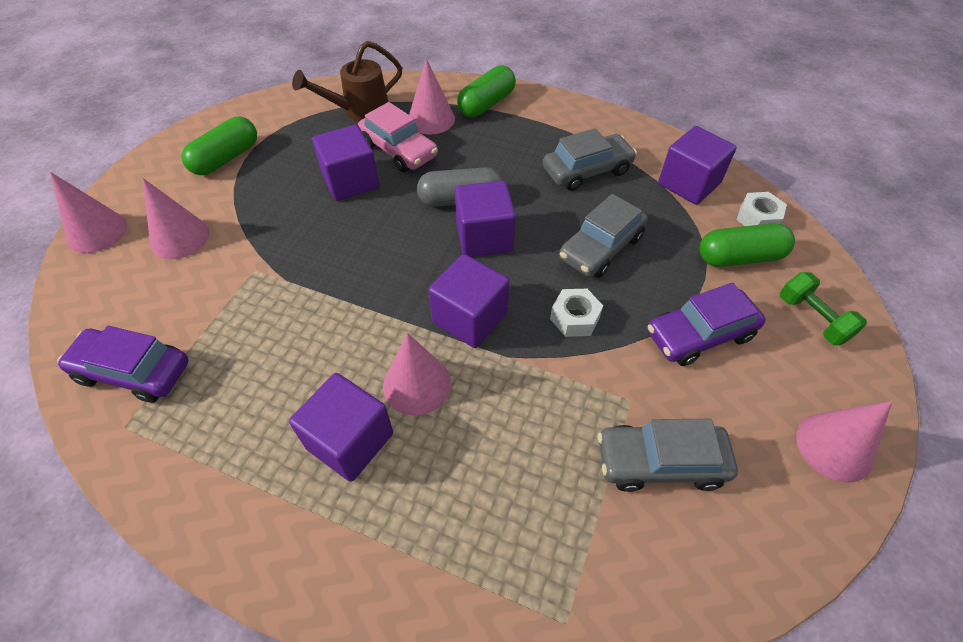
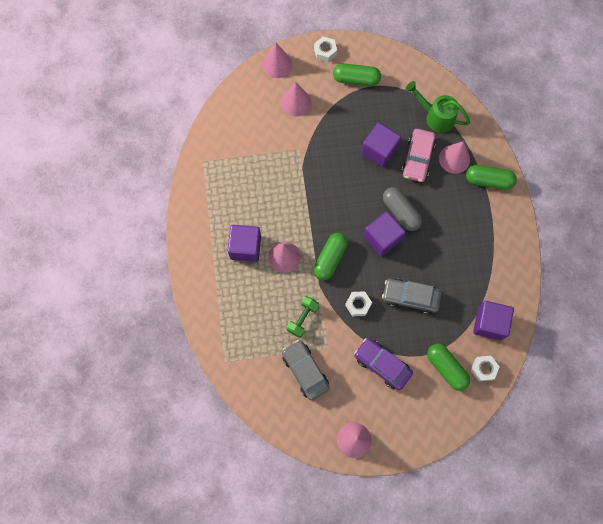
camera: 60 degrees right, 20 degrees up
purple car [57,326,189,403] -> none
brown watering can [292,41,402,122] -> green watering can [405,81,471,133]
purple cube [428,254,510,348] -> green capsule [313,233,348,280]
grey car [543,128,637,191] -> none
green dumbbell [780,272,867,345] -> green dumbbell moved to [287,296,319,338]
none -> white nut [314,37,337,62]

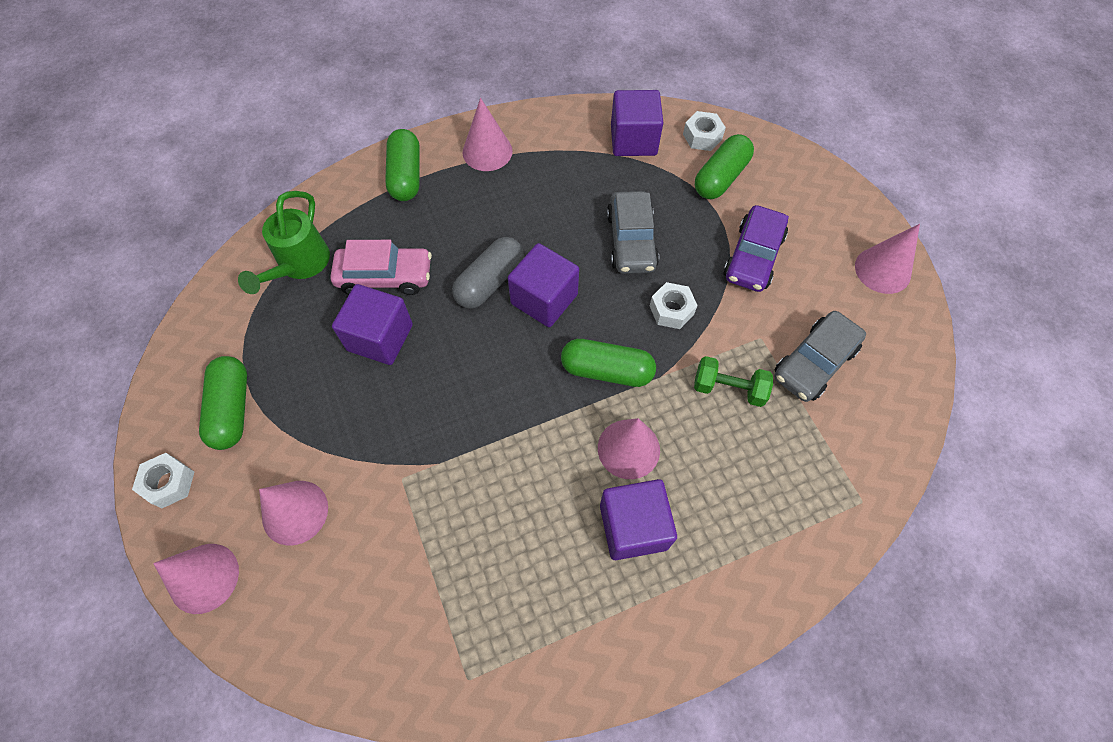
camera: 105 degrees left, 10 degrees down
pink cone [439,141,470,174] -> pink cone moved to [463,98,513,171]

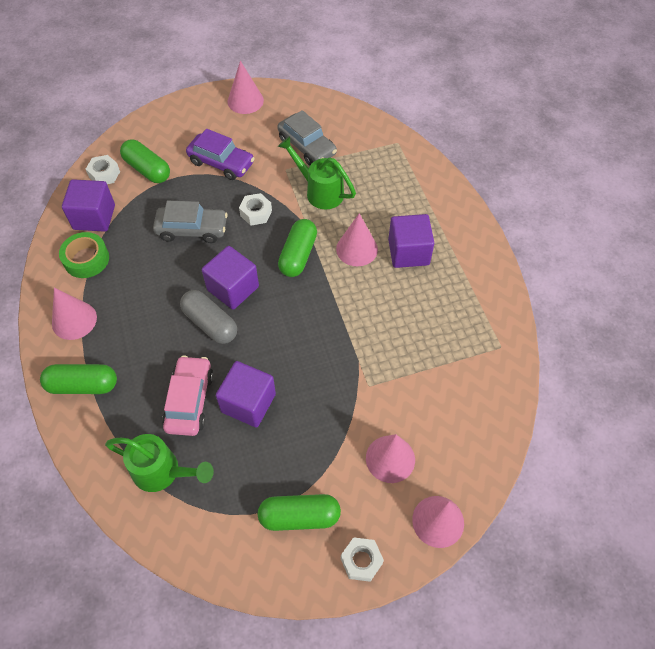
camera: 85 degrees left, 5 degrees down
green dumbbell [694,356,773,407] -> green watering can [278,136,356,209]
none -> green tape [59,232,109,278]

